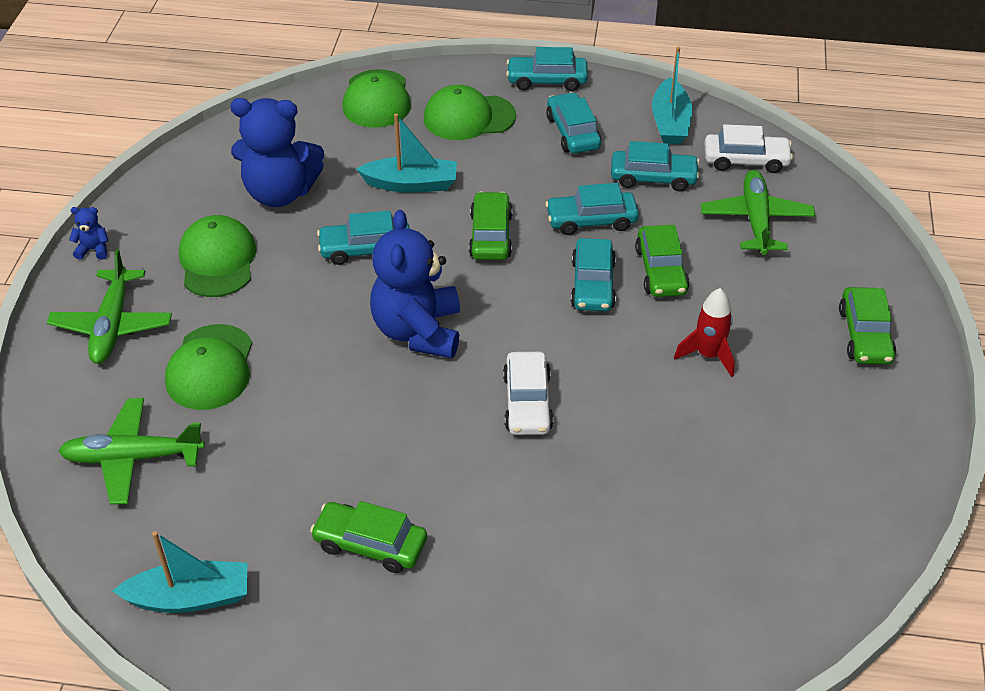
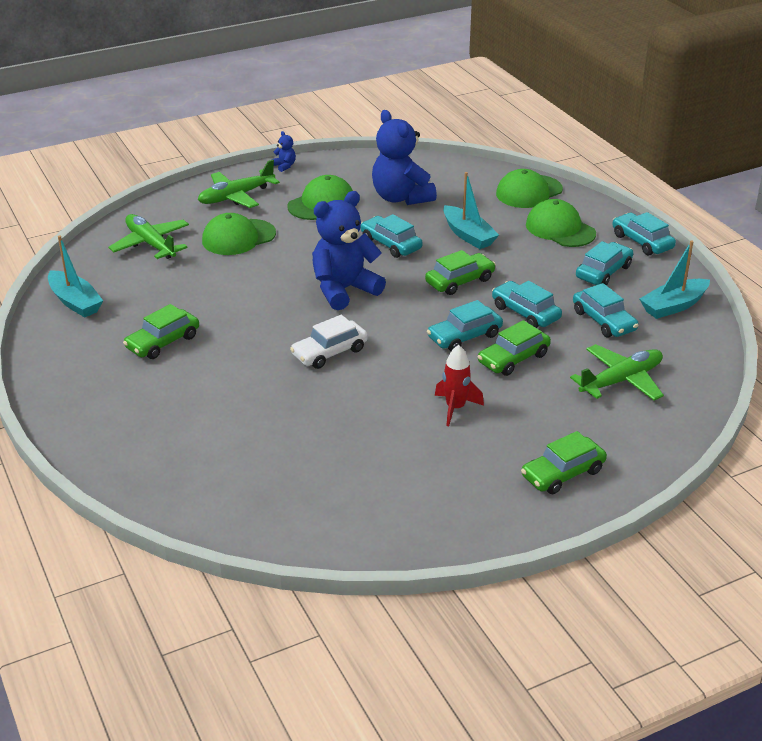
camera: 55 degrees right, 10 degrees down
green car [310,501,427,573] -> green car turned 120 degrees counterclockwise [123,304,199,359]
white car [704,124,793,173] -> none

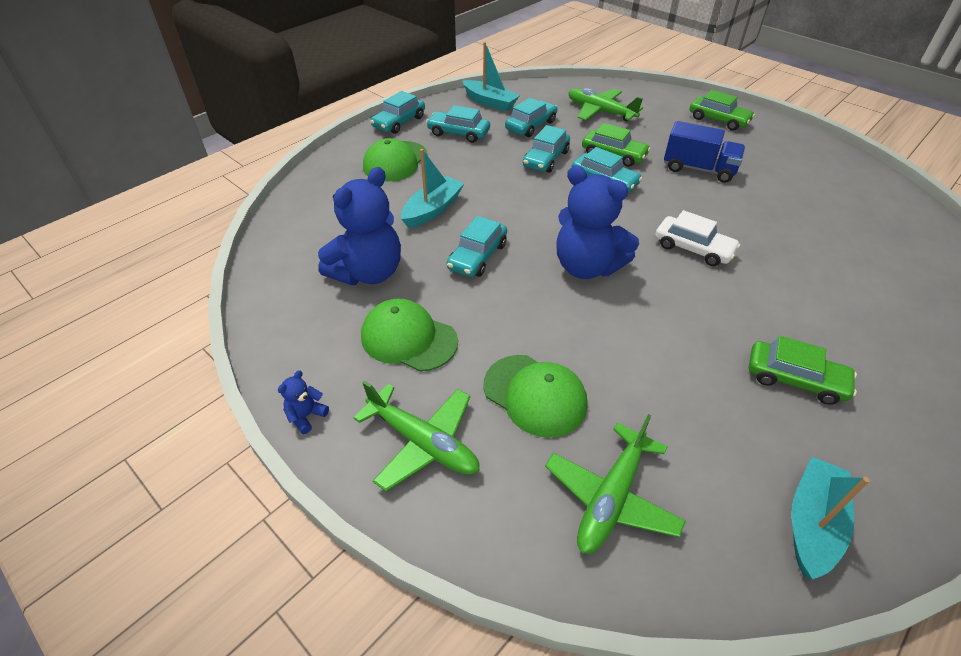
camera: 110 degrees left, 10 degrees up
green car [425,250,496,295] -> none
red rocket [435,345,484,426] -> blue truck [664,121,745,183]
green cap [496,169,563,208] -> none

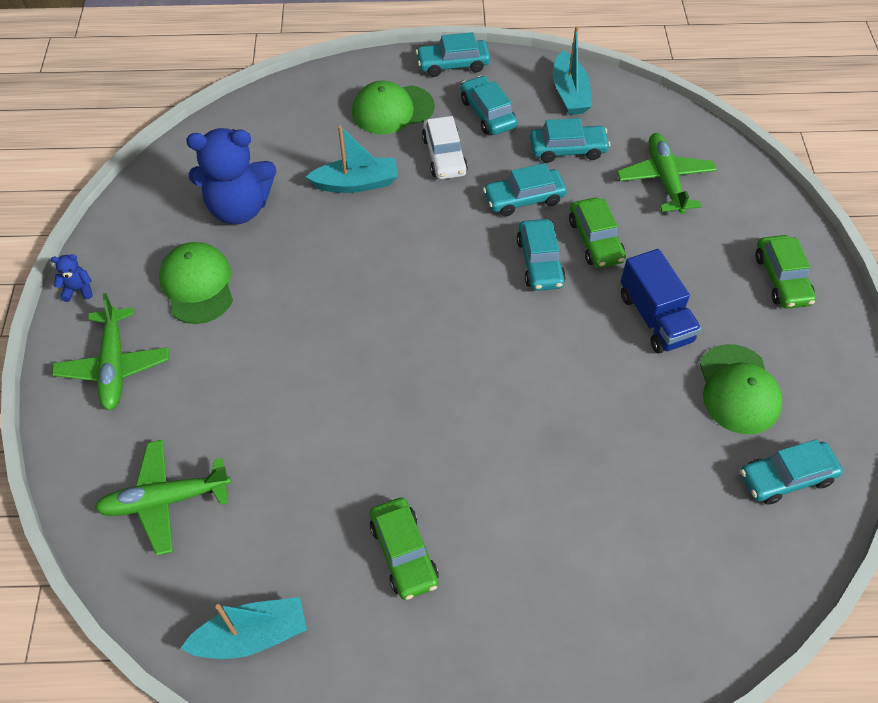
camera: 45 degrees right, 10 degrees up
turquoise car [447,216,507,277] -> turquoise car moved to [741,439,843,505]
green cap [484,355,587,438] -> green cap moved to [700,344,783,434]
blue teddy bear [557,166,639,279] -> none
white car [655,210,741,266] -> white car moved to [422,116,468,179]

